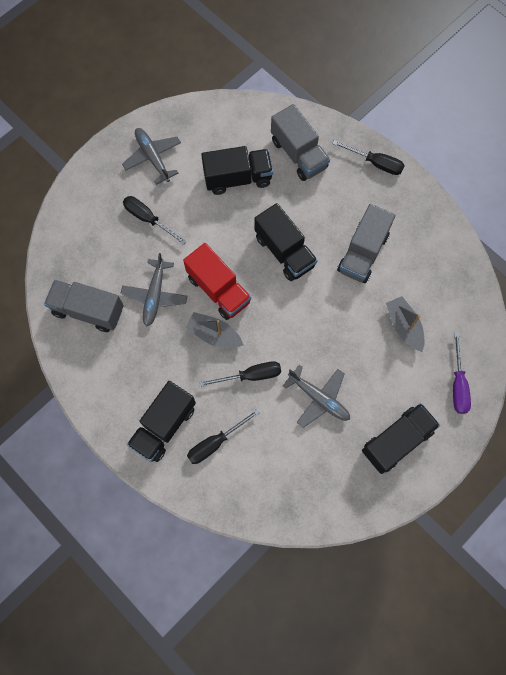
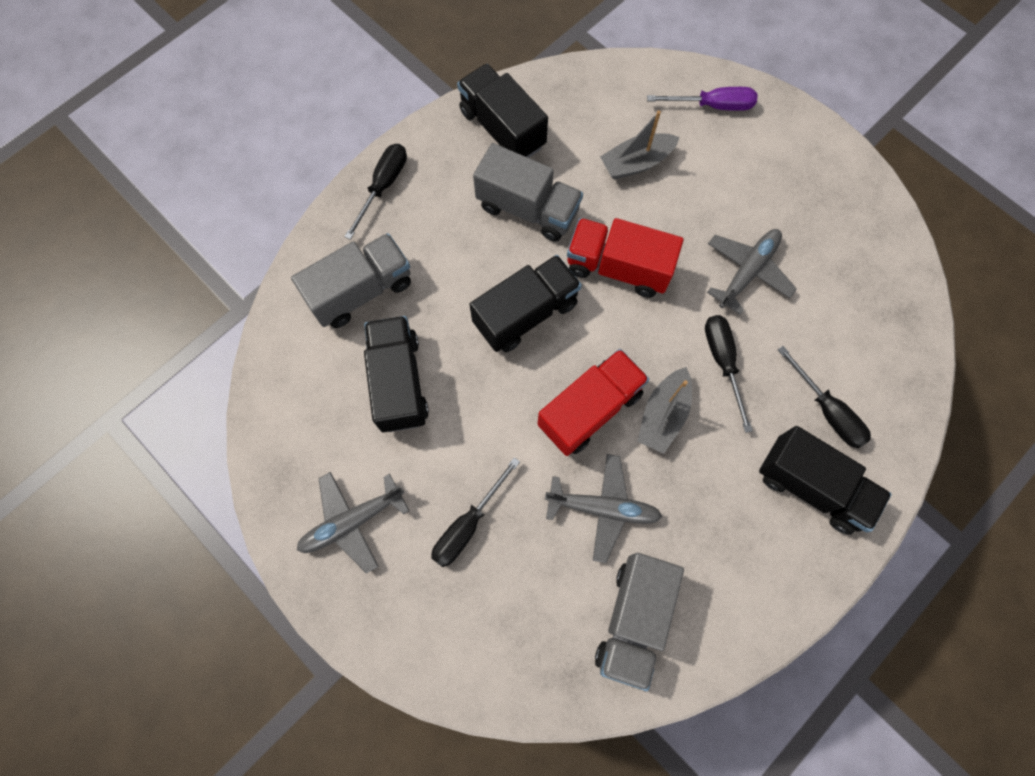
camera: 90 degrees left, 0 degrees up
black truck [362,403,440,474] -> black truck moved to [457,64,548,158]
none -> red truck [567,218,683,297]

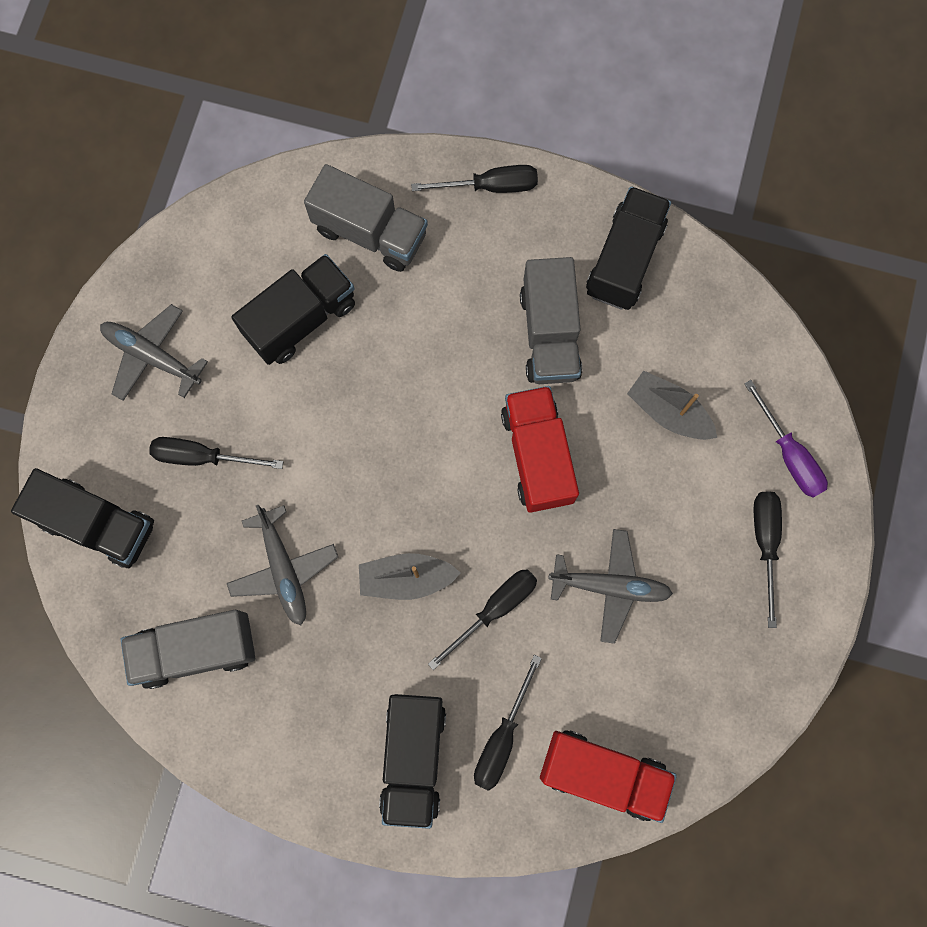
camera: 60 degrees right, 5 degrees up
black truck [469,255,582,352] -> black truck moved to [11,468,154,568]
red truck [537,349,649,456] -> red truck moved to [540,730,677,823]
none -> black screwdriver [754,491,782,628]

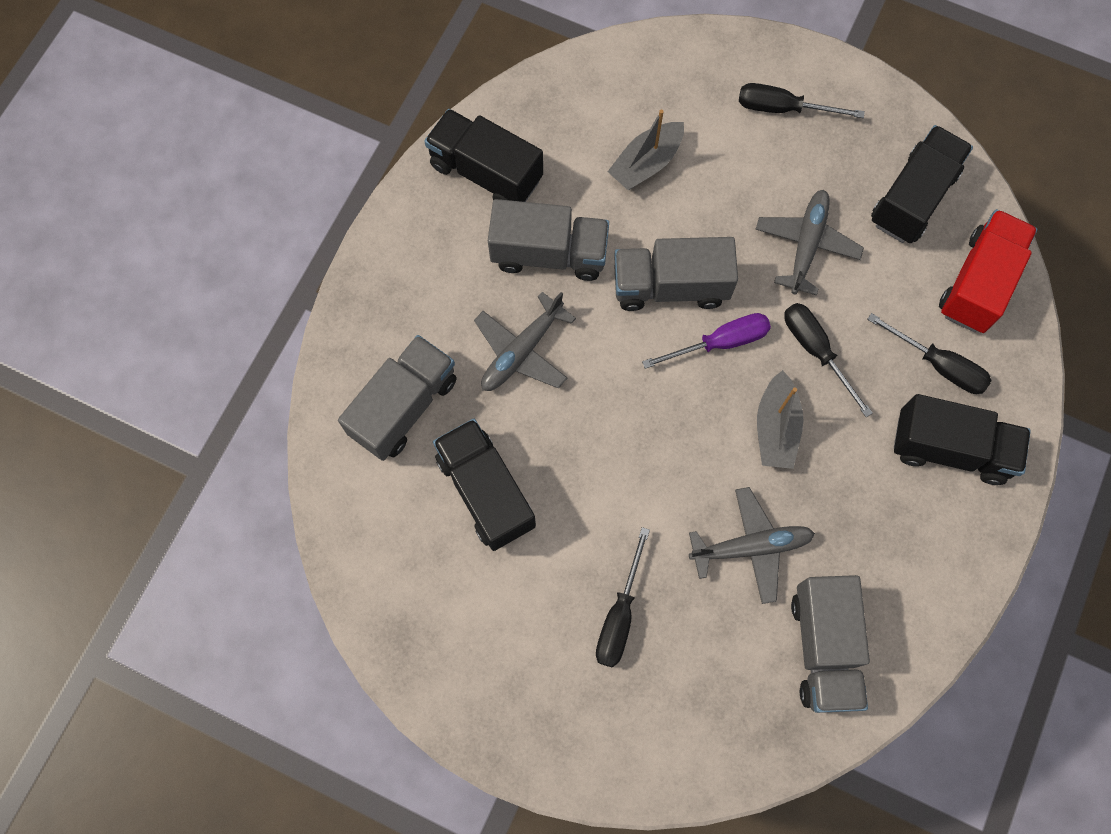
camera: 80 degrees left, 5 degrees down
black truck [11,468,154,568] -> black truck moved to [871,125,973,243]
grey plane [100,304,208,401] -> grey plane moved to [474,292,576,391]
black screwdriver [411,165,538,193] -> none
red truck [501,386,579,513] -> grey truck [614,237,738,311]
purple screwdriver [744,380,828,497] -> purple screwdriver moved to [642,313,771,369]

